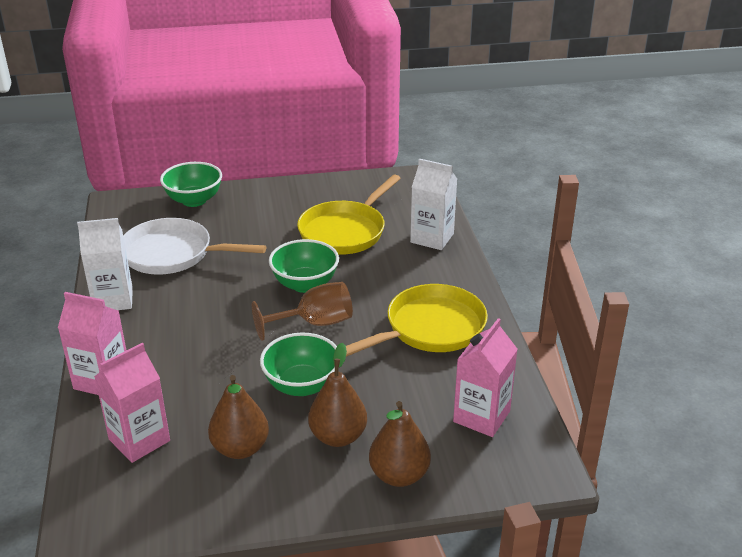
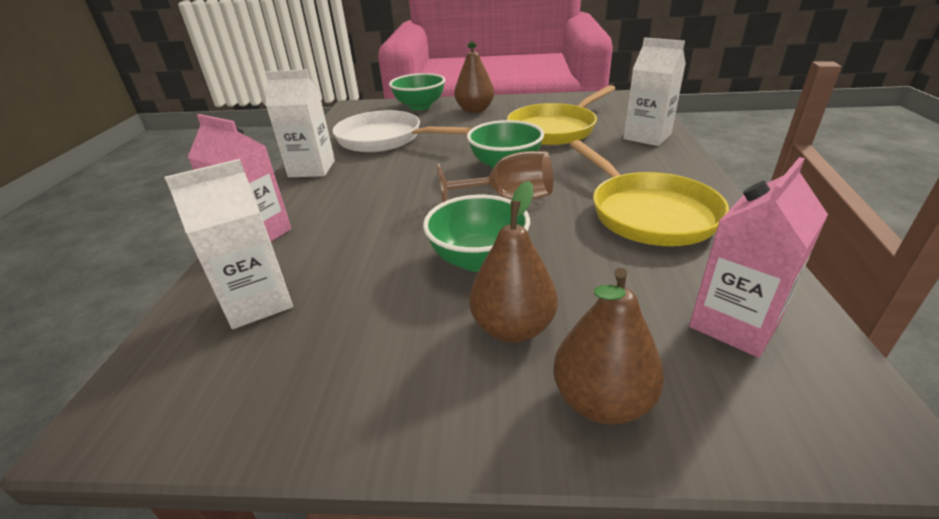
camera: 15 degrees right, 0 degrees up
pink carton [94,343,170,463] -> white carton [165,159,293,329]
brown pear [208,375,269,459] -> brown pear moved to [454,40,494,113]
yellow pan [346,284,488,357] -> yellow pan turned 90 degrees clockwise [570,140,729,246]

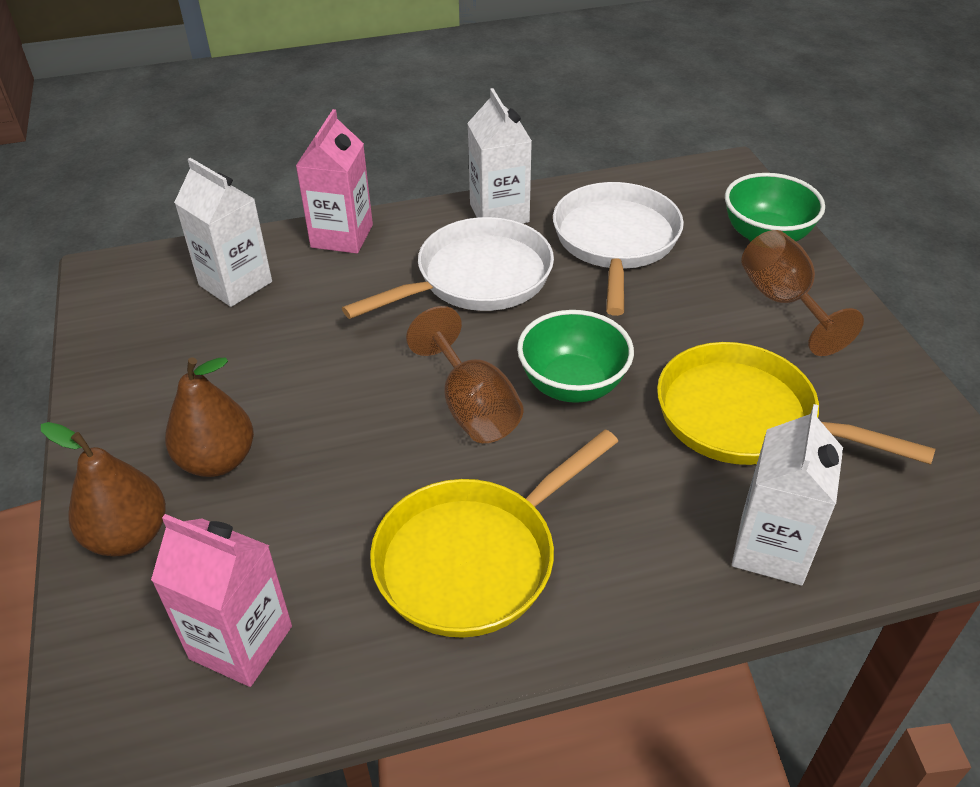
camera: 70 degrees right, 10 degrees up
green bowl [423,195,530,272] -> none
brown pear [454,40,494,113] -> brown goblet [741,230,864,356]
none -> white pan [342,217,554,319]

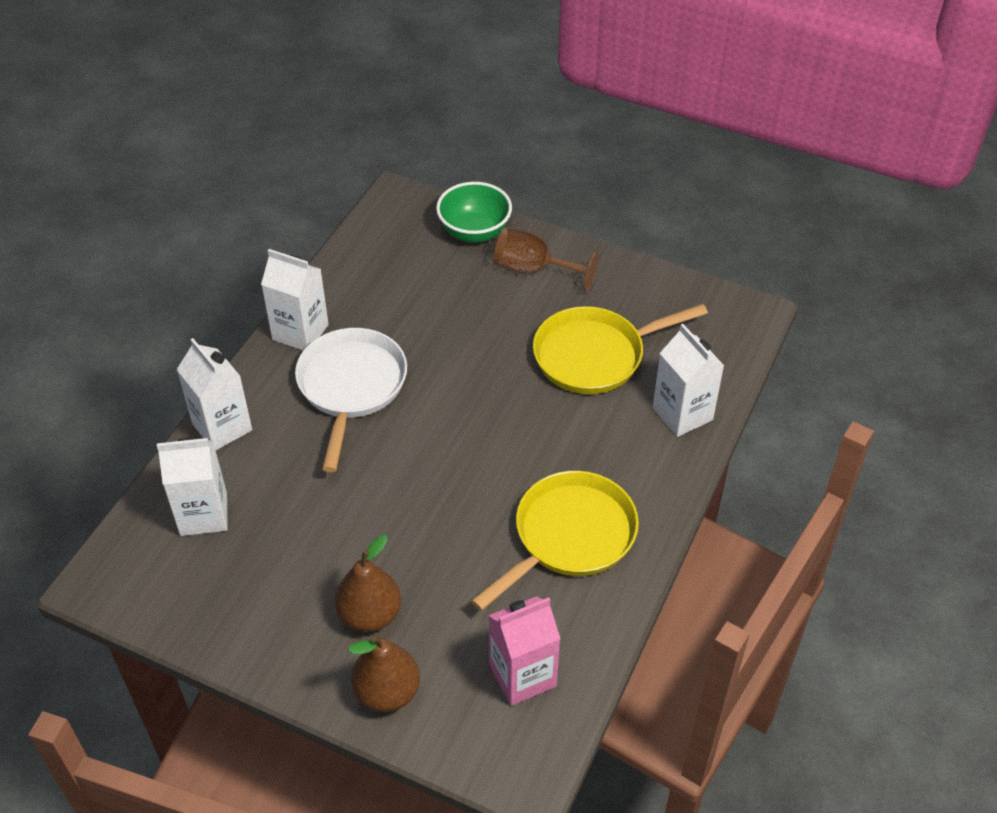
camera: 50 degrees left, 5 degrees up
pink carton [296,109,373,254] -> white carton [177,338,252,450]
yellow pan [370,429,619,638] -> yellow pan turned 135 degrees counterclockwise [471,471,639,611]
brown goblet [406,306,523,443] -> none
green bowl [517,310,634,403] -> none
white pan [553,182,684,316] -> none

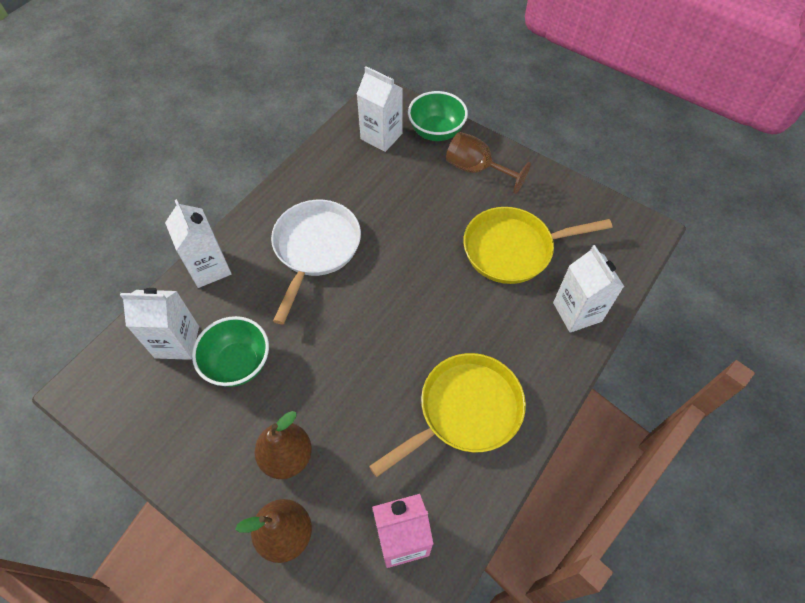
camera: 10 degrees right, 10 degrees up
white carton [261,249,329,351] -> white carton moved to [357,66,403,152]
none -> green bowl [192,316,269,387]

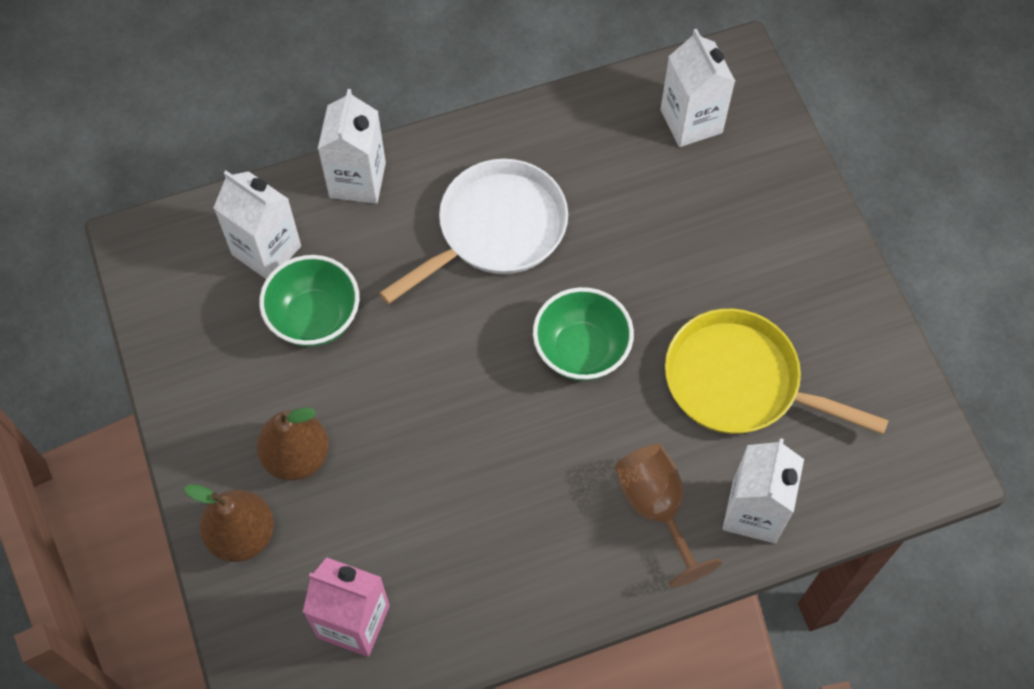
camera: 35 degrees right, 5 degrees up
yellow pan [369,353,526,477] -> none
green bowl [408,91,468,141] -> green bowl moved to [533,287,634,381]
brown goblet [446,132,531,194] -> brown goblet moved to [615,444,722,588]

